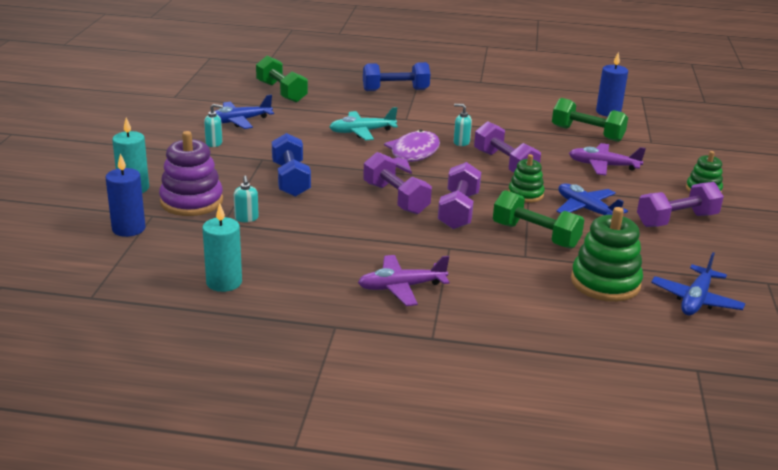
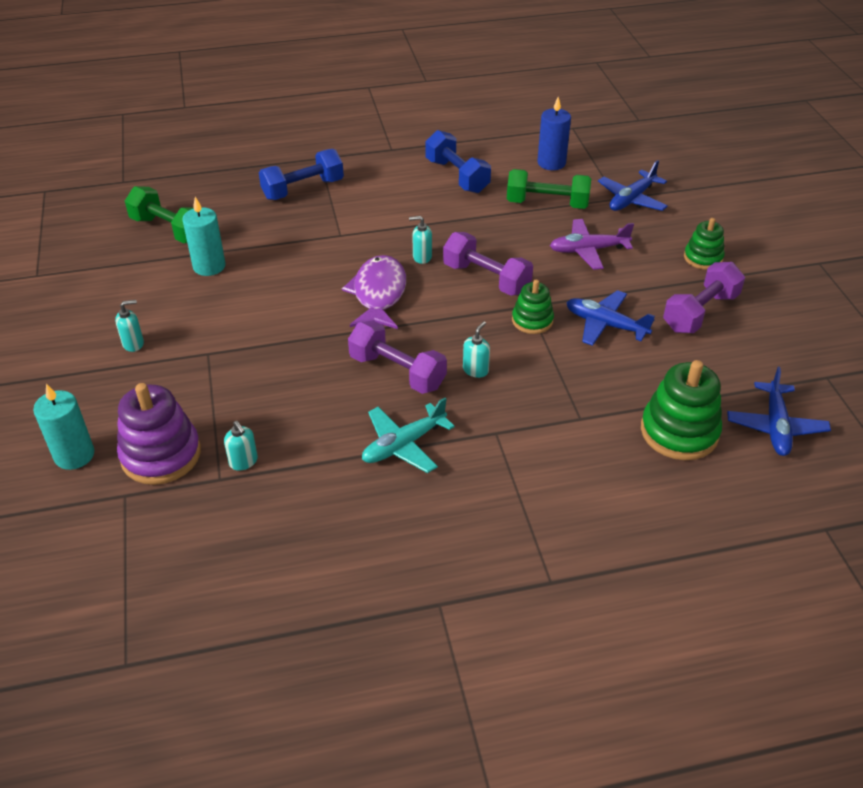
camera: 20 degrees left, 15 degrees up
blue candle [106,153,146,237] -> none
turquoise candle [202,203,242,292] -> turquoise candle moved to [182,197,226,276]
blue plane [214,94,274,129] -> blue plane moved to [598,160,668,211]
blue dumbbell [272,133,311,197] -> blue dumbbell moved to [425,130,491,193]
turquoise plane [329,107,398,141] -> turquoise plane moved to [362,398,455,473]
purple plane [358,255,450,306] -> none
purple dumbbell [438,162,481,229] -> turquoise soap dispenser [463,321,490,378]
green dumbbell [493,190,584,249] -> none

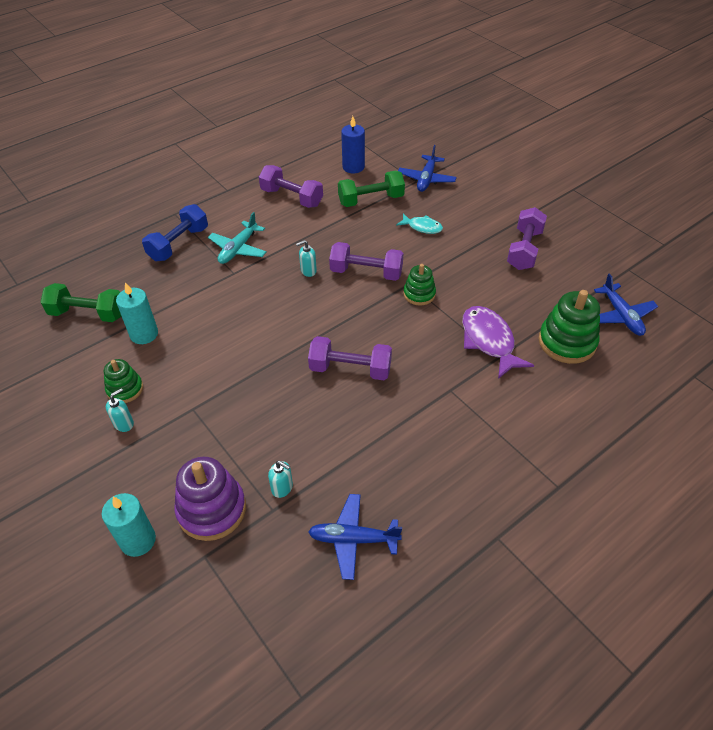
camera: 25 degrees left, 5 degrees up
purple fish [342,255,406,329] -> purple fish moved to [462,306,534,379]
turquoise plane [362,398,455,473] -> turquoise plane moved to [208,212,267,264]
blue dumbbell [425,130,491,193] -> purple dumbbell [259,165,323,208]
turquoise soap dispenser [463,321,490,378] -> none
purple plane [550,219,634,270] -> turquoise fish [396,214,443,234]
blue plane [566,290,655,346] -> blue plane moved to [308,494,402,580]
green stacking toy [684,218,725,270] -> green stacking toy moved to [104,359,143,403]

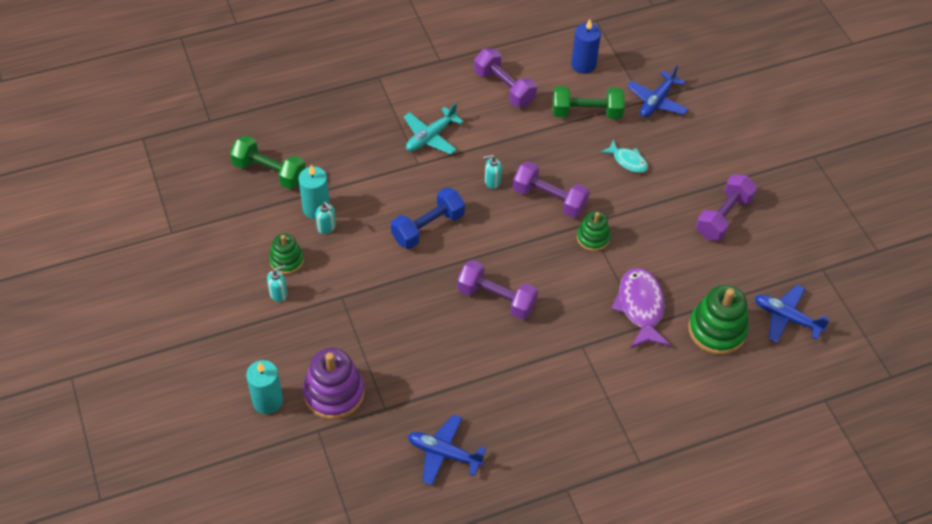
camera: 15 degrees right, 5 degrees up
blue dumbbell [142,204,208,261] -> blue dumbbell moved to [391,187,465,249]
turquoise soap dispenser [268,461,293,498] -> turquoise soap dispenser moved to [315,202,336,234]
blue plane [594,273,658,336] -> blue plane turned 120 degrees clockwise [755,285,830,343]

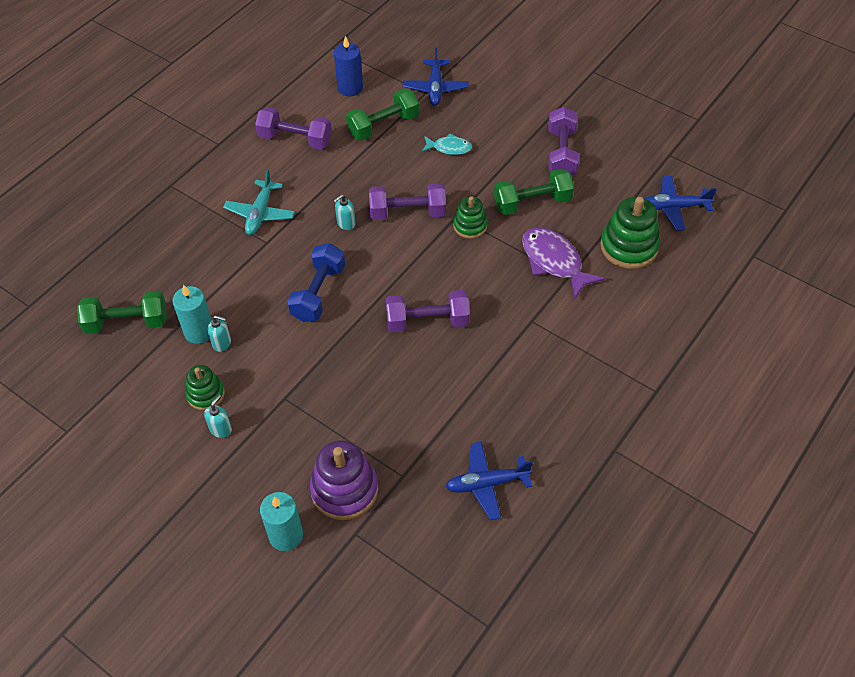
camera: 30 degrees left, 0 degrees up
none -> green dumbbell [494,169,574,215]

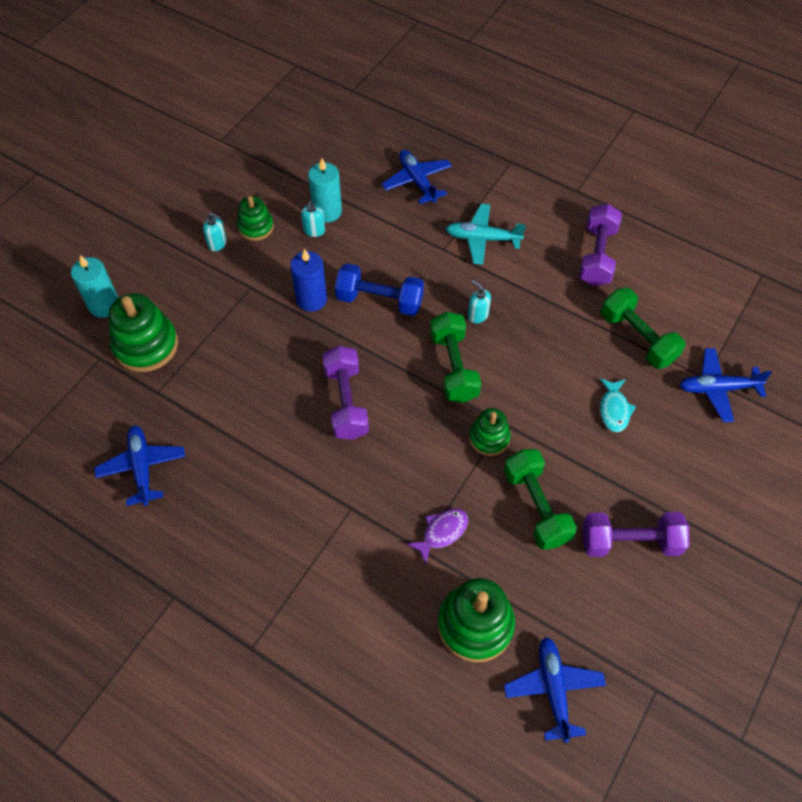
camera: 85 degrees right, 5 degrees up
green dumbbell [77,291,167,334] -> green dumbbell moved to [430,312,481,403]
purple stacking toy [310,440,378,520] -> green stacking toy [109,293,178,372]
blue candle [334,36,363,96] -> blue candle moved to [290,249,327,312]
purple dumbbell [369,183,446,220] -> none
purple fish [522,227,605,300] -> purple fish [407,509,468,564], size x0.58
none -> blue plane [382,150,452,204]

